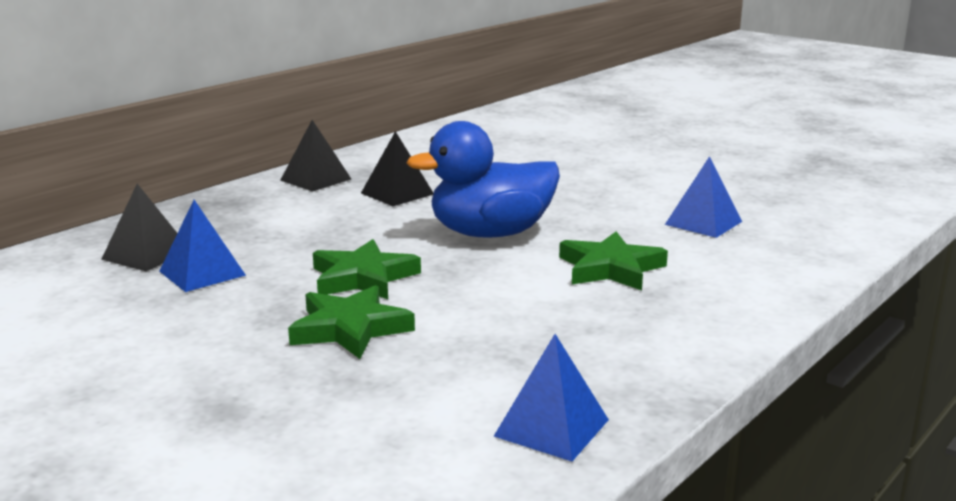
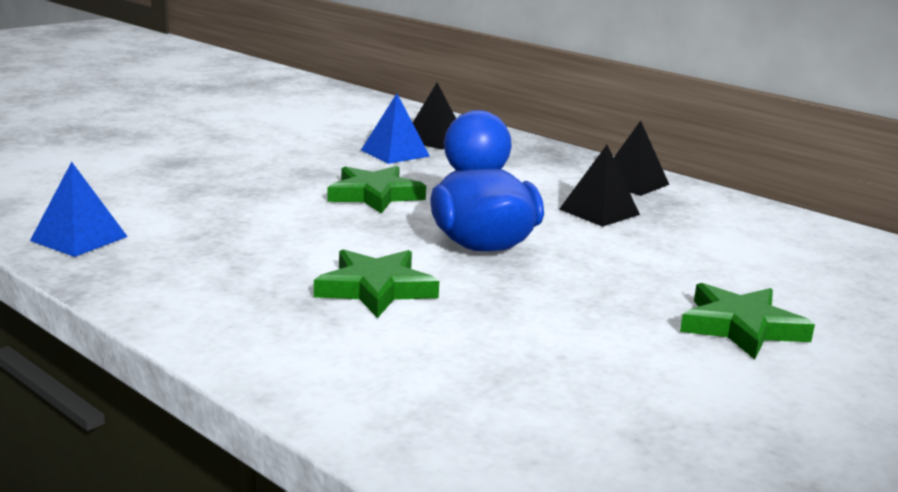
camera: 90 degrees right, 0 degrees up
green star [288,285,415,359] -> green star moved to [680,283,815,360]
blue pyramid [665,156,742,238] -> none

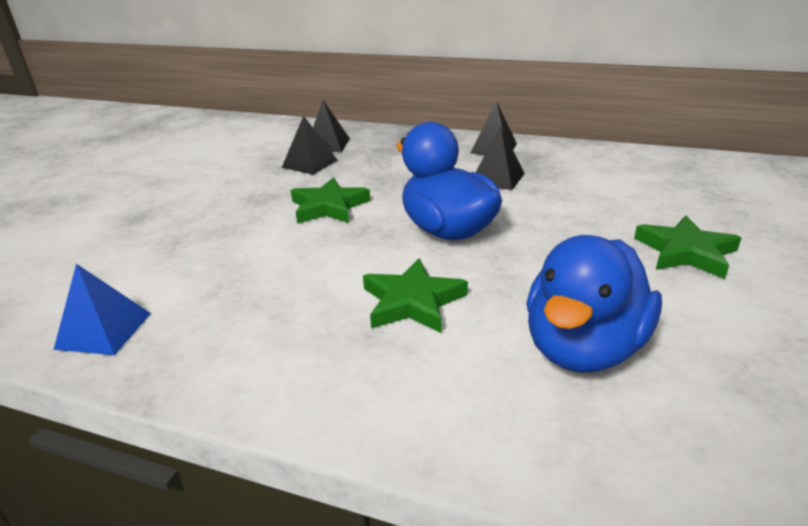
camera: 20 degrees left, 10 degrees up
blue pyramid [361,94,430,164] -> black pyramid [282,115,338,175]
none -> blue duck [526,235,662,373]

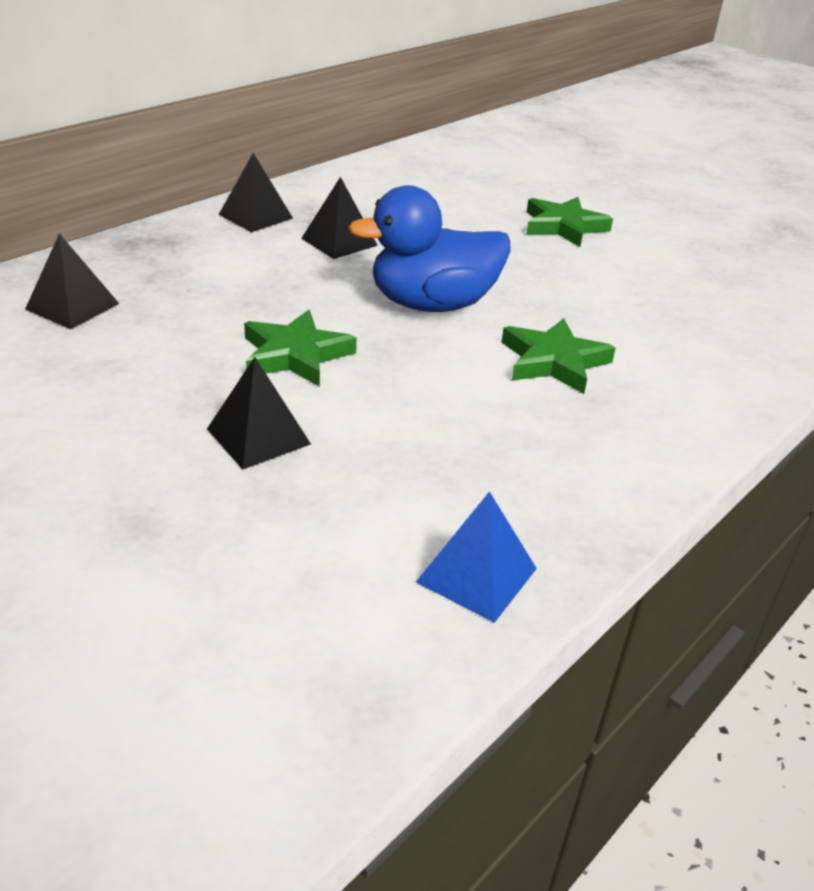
camera: 70 degrees left, 5 degrees up
black pyramid [282,115,338,175] -> black pyramid moved to [207,357,311,470]
blue duck [526,235,662,373] -> none

